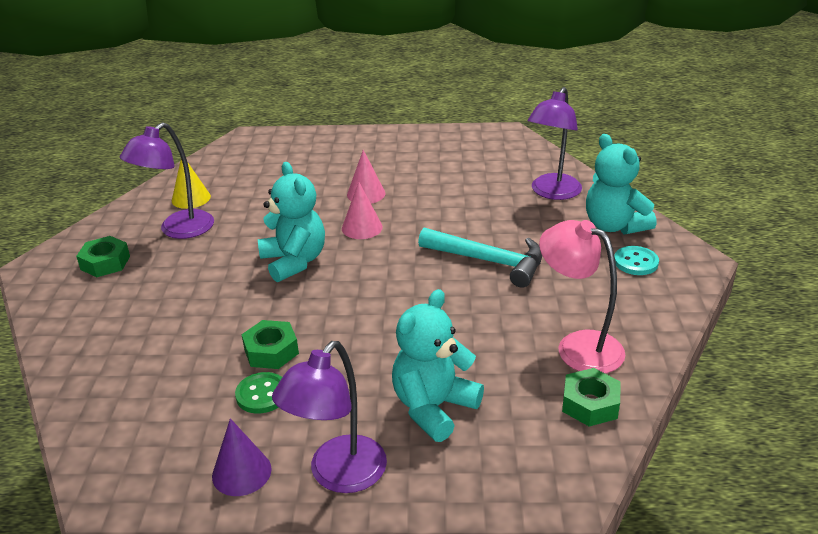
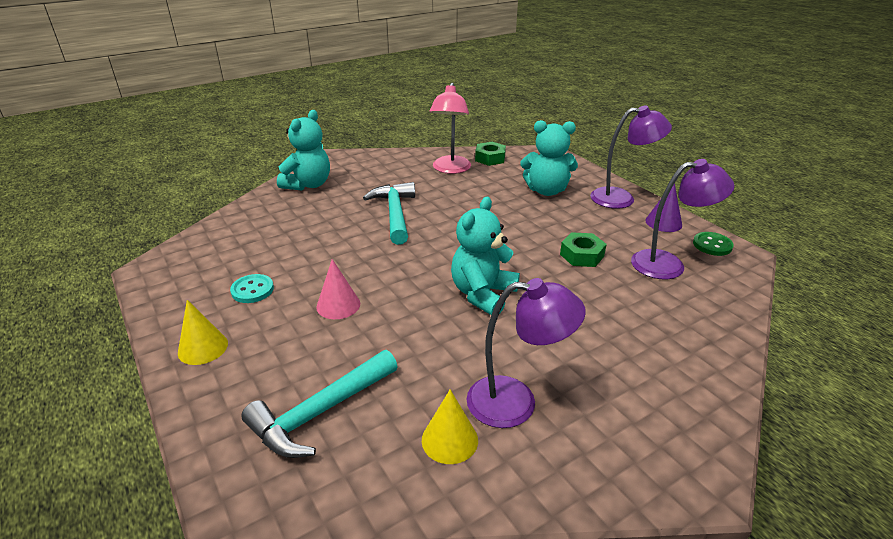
camera: 125 degrees left, 0 degrees up
green nut [76,236,130,277] -> none
green button [235,372,282,413] -> green button moved to [693,232,734,256]
pink cone [342,182,383,239] -> none
purple lamp [528,87,582,200] -> purple lamp moved to [631,159,734,279]
turquoise button [614,246,659,275] -> turquoise button moved to [230,274,274,303]
none -> yellow cone [178,300,228,365]
none -> turquoise hammer [241,350,398,458]

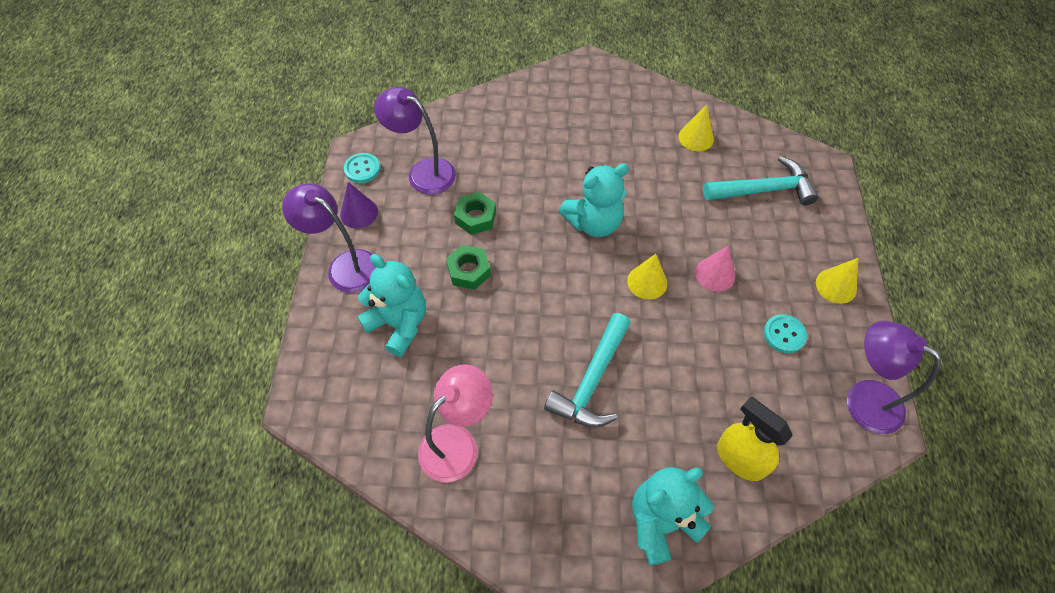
camera: 145 degrees left, 25 degrees up
purple lamp [467,278,586,428] -> purple lamp moved to [847,321,941,434]
green nut [475,142,506,166] -> green nut moved to [446,245,491,290]
green button [693,232,734,256] -> turquoise button [344,153,380,183]
none -> yellow cone [627,254,667,300]
none -> yellow spray bottle [717,397,793,481]

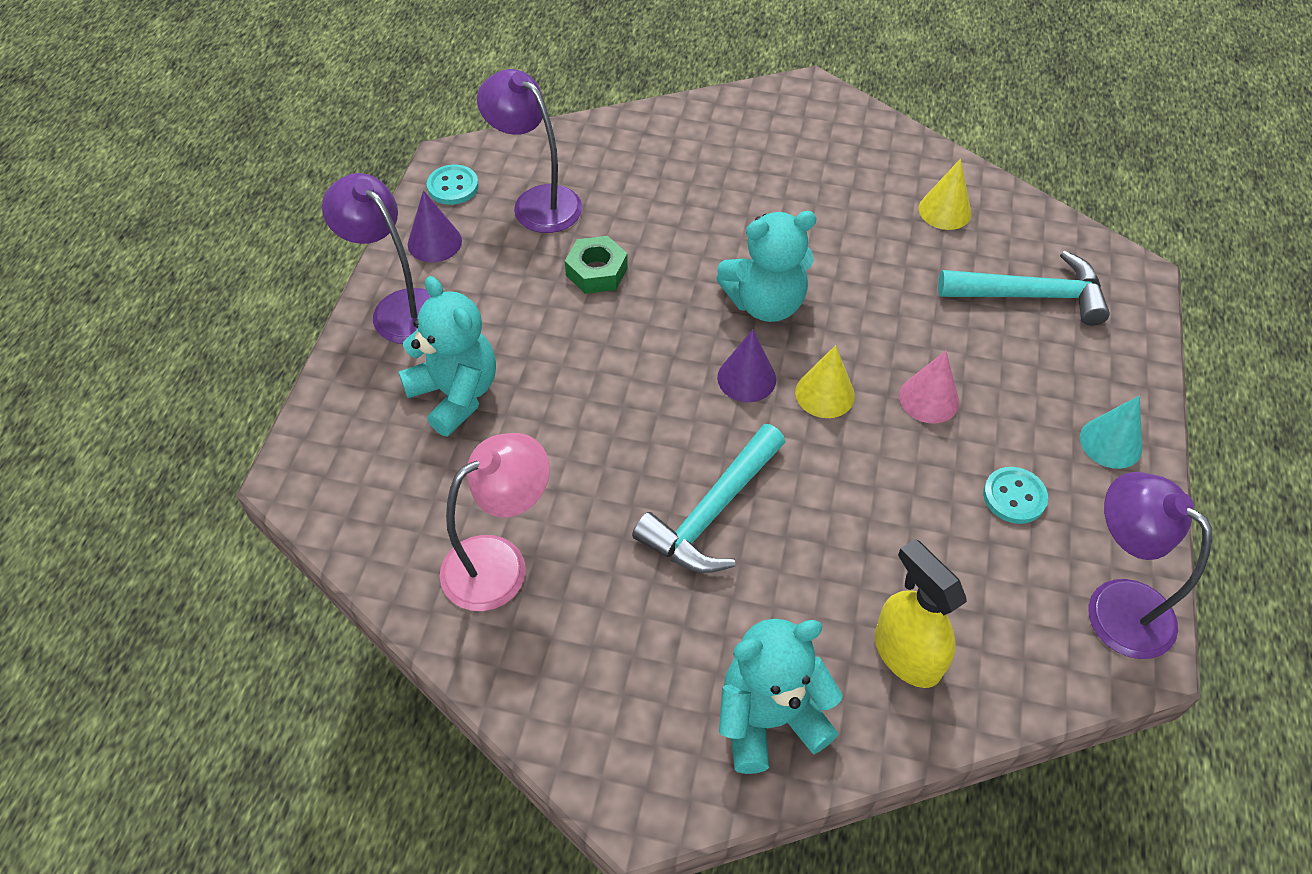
camera: 10 degrees right, 5 degrees down
green nut [446,245,491,290] -> none
yellow cone [816,258,858,304] -> turquoise cone [1080,396,1142,469]
none -> purple cone [717,329,776,402]

